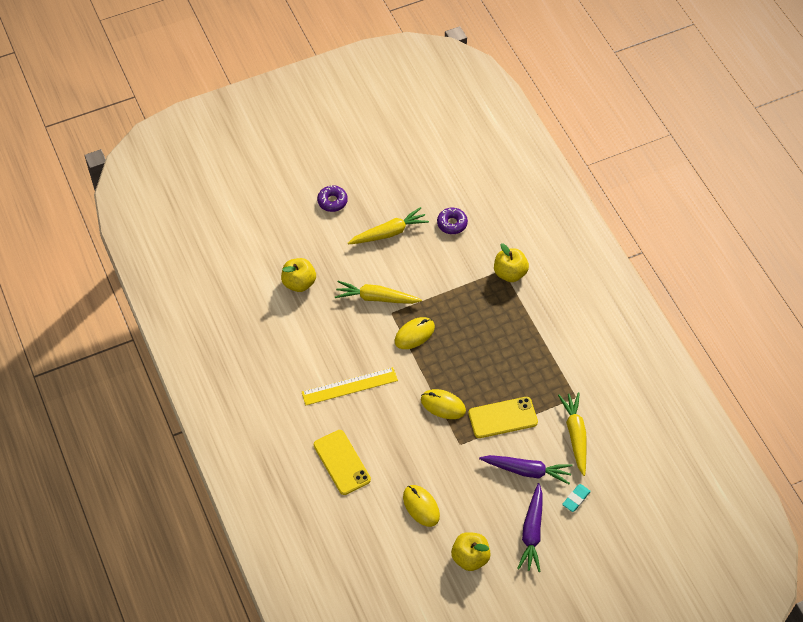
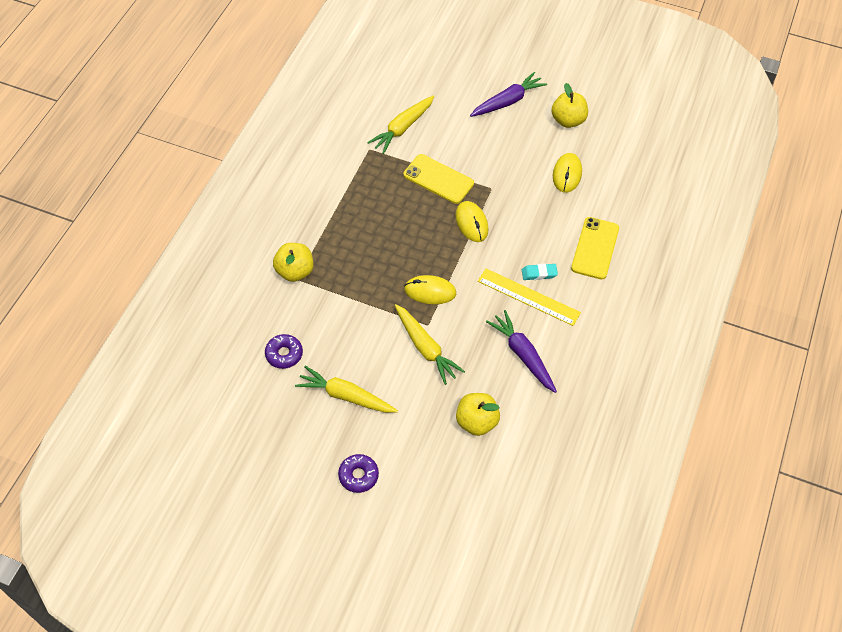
camera: 135 degrees left, 0 degrees up
purple carrot [479,455,573,484] -> purple carrot moved to [486,310,557,393]
turquoise eraser [562,484,591,512] -> turquoise eraser moved to [522,264,558,280]

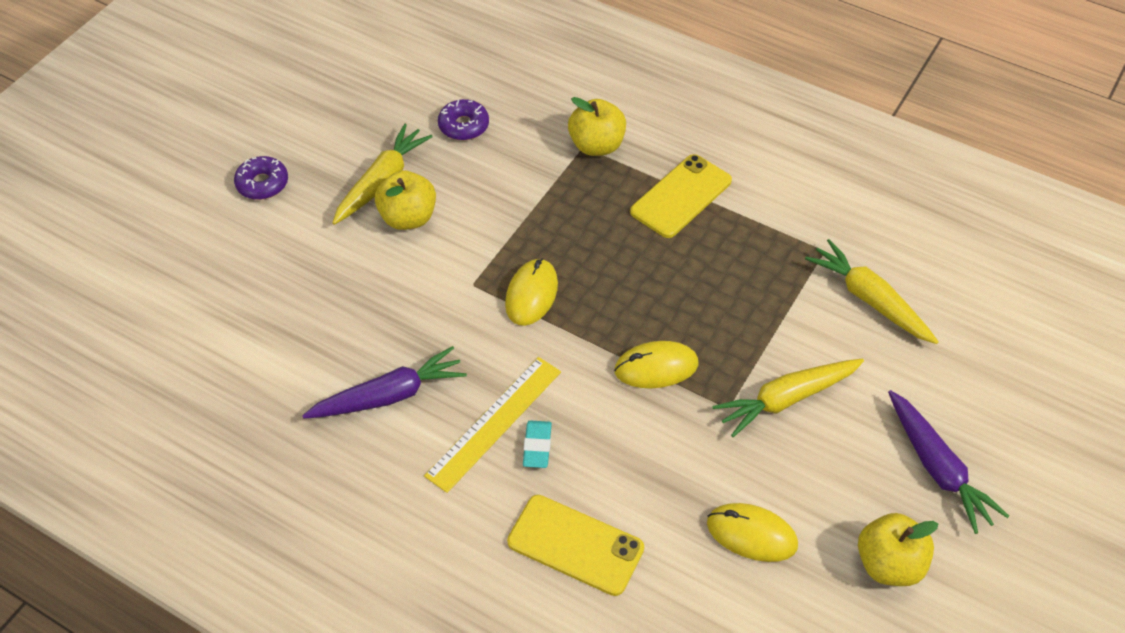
camera: 100 degrees right, 5 degrees down
yellow carrot [395,304,465,385] -> yellow carrot moved to [713,359,864,437]
yellow phone [403,154,474,204] -> yellow phone moved to [630,154,732,238]
yellow apple [456,393,500,436] -> yellow apple moved to [375,170,436,230]

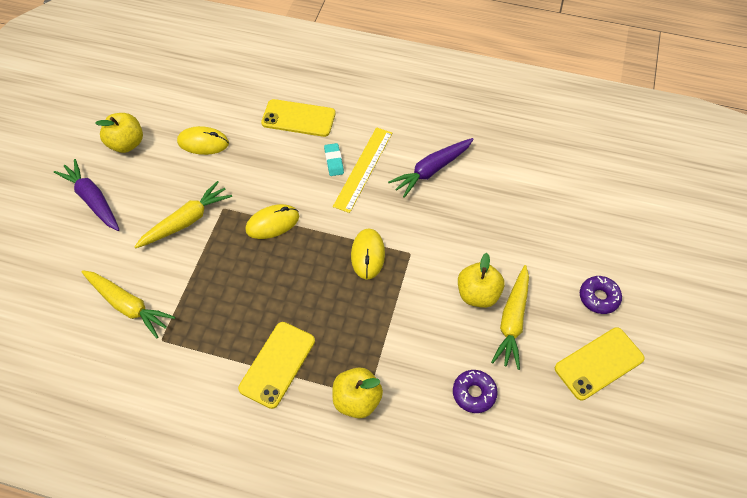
camera: 165 degrees right, 5 degrees up
none -> yellow phone [555,327,645,401]

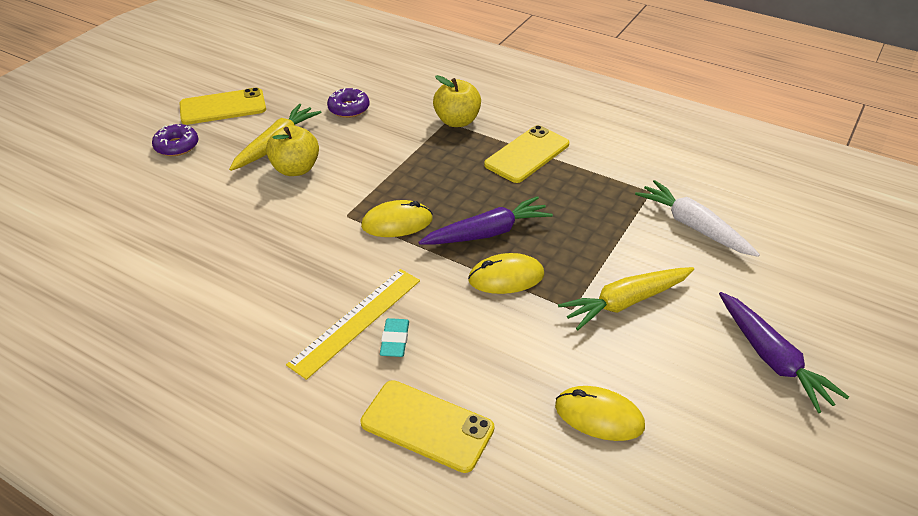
camera: 165 degrees left, 15 degrees down
yellow carrot [81,270,175,339] -> white carrot [635,180,760,257]
yellow apple [95,113,143,153] -> none
yellow mouse [351,228,385,280] -> yellow mouse turned 60 degrees clockwise [361,200,433,237]
purple carrot [388,138,474,198] -> purple carrot moved to [418,196,553,245]

